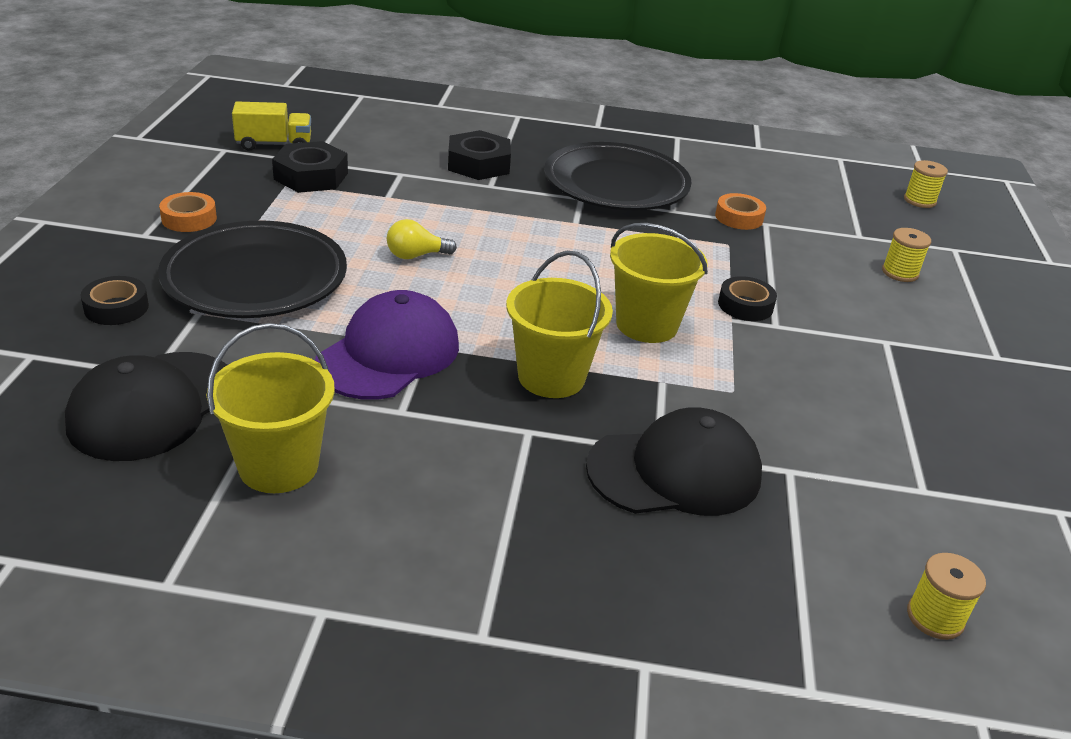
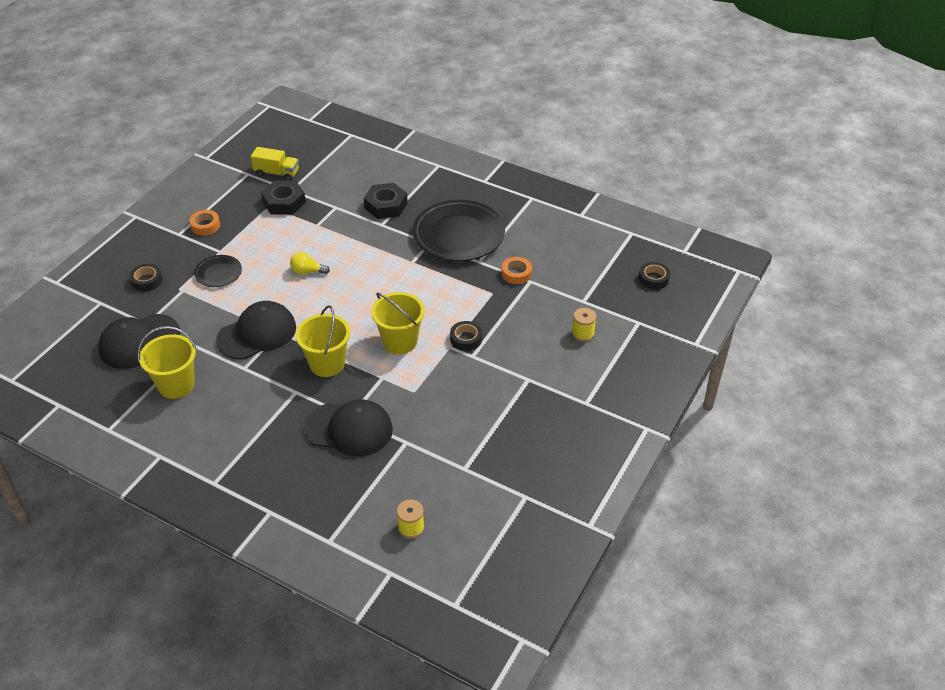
camera: 25 degrees right, 10 degrees up
black plate [158,221,347,318] -> black plate [194,255,242,287], size x0.49
purple cap [315,290,459,400] -> black cap [216,301,296,360]
yellow spool [904,160,948,208] -> black tape [639,262,670,290]

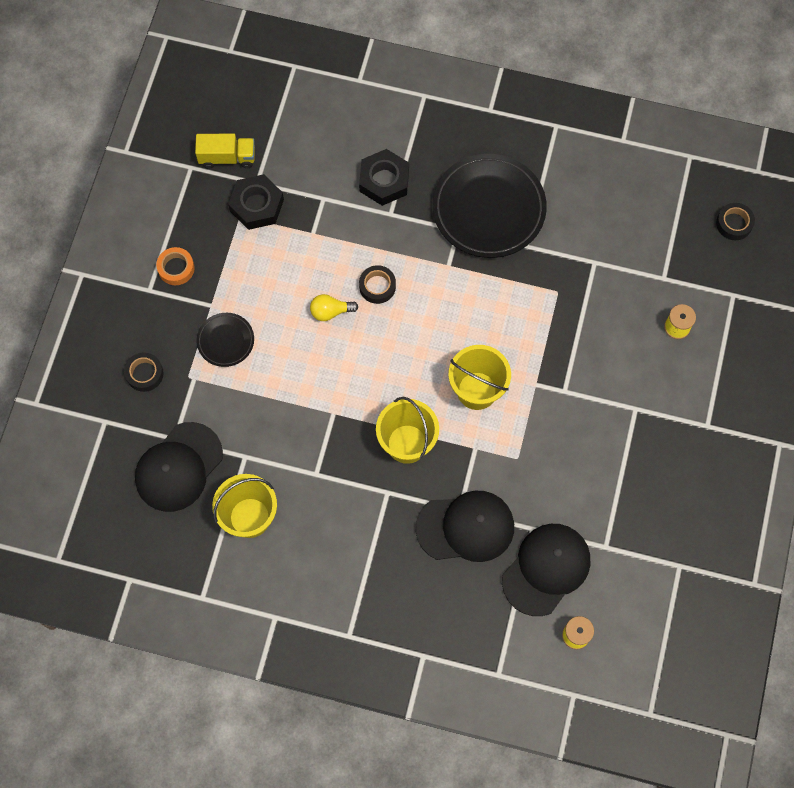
camera: 15 degrees left, 25 degrees up
black cap [216,301,296,360] -> black cap moved to [502,524,590,616]
black tape [450,321,482,351] -> black tape moved to [359,265,396,304]
orange tape [502,257,532,284] -> none

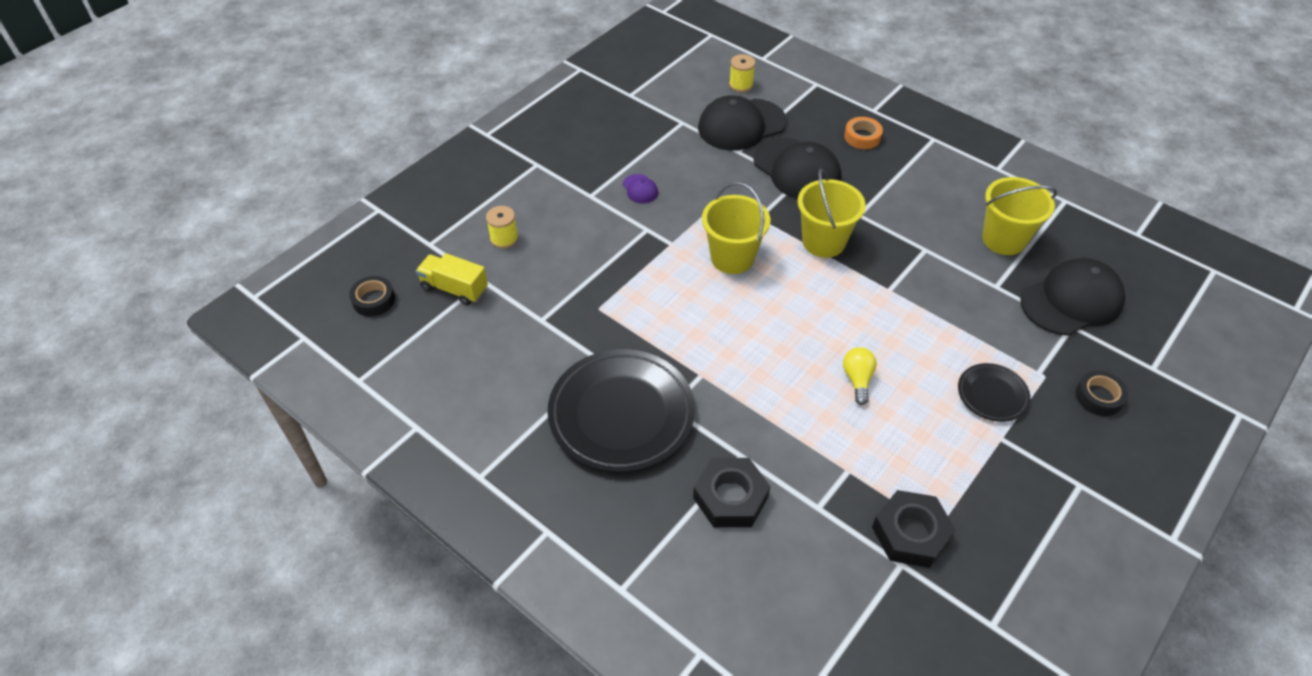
camera: 155 degrees left, 20 degrees down
orange tape [156,247,195,285] -> orange tape moved to [844,117,883,149]
yellow truck [195,134,255,168] -> yellow truck moved to [416,253,488,306]
yellow light bulb [310,294,358,321] -> yellow light bulb turned 105 degrees counterclockwise [843,347,877,405]
black tape [359,265,396,304] -> none
black cap [416,491,514,562] -> black cap turned 150 degrees counterclockwise [753,138,841,199]
none -> purple cap [623,174,658,204]

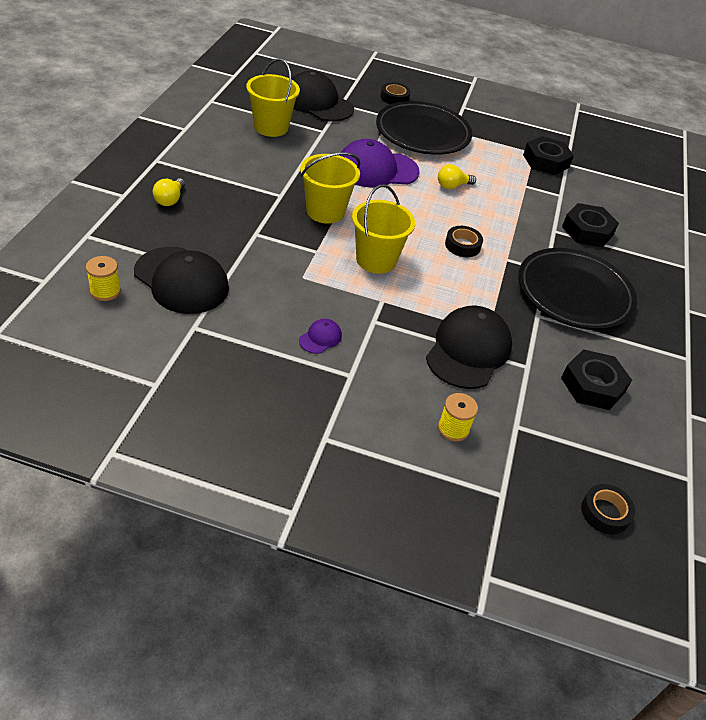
camera: 120 degrees left, 5 degrees down
yellow truck [416,253,488,306] -> none
black cap [753,138,841,199] -> black cap moved to [426,305,512,389]
orange tape [844,117,883,149] -> yellow light bulb [153,178,185,206]
black plate [958,363,1031,422] -> black plate [376,101,472,155], size x2.04
none -> purple cap [339,139,420,188]
none -> black tape [445,226,483,257]
none -> black nut [561,349,632,410]

